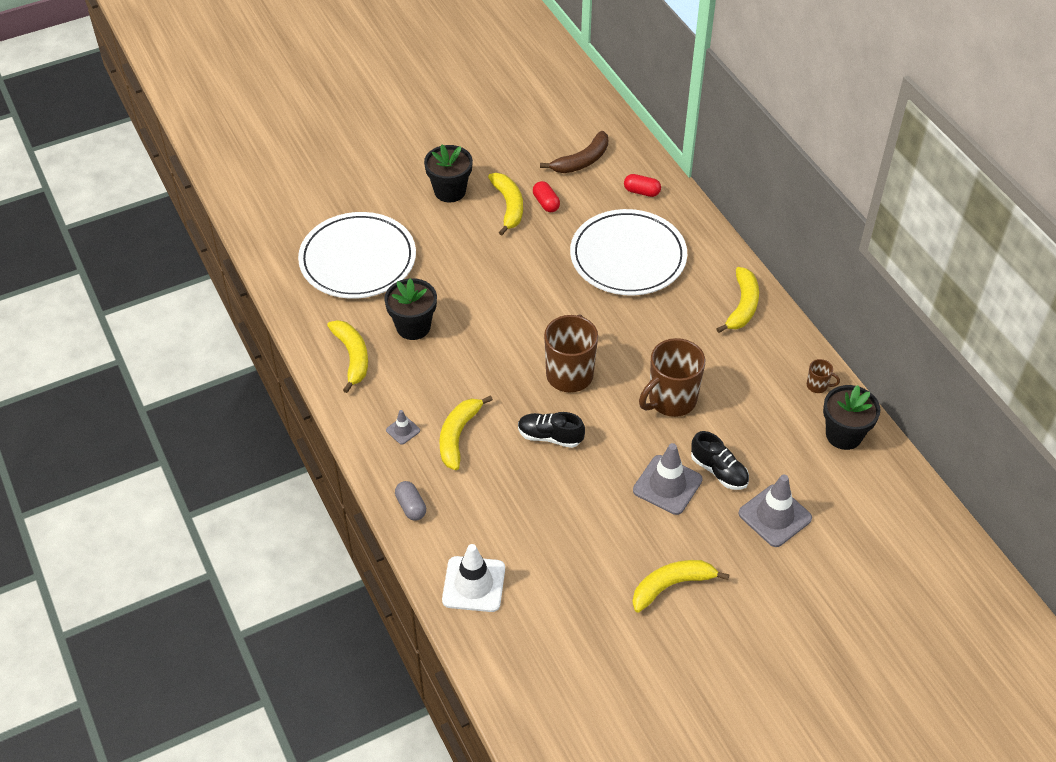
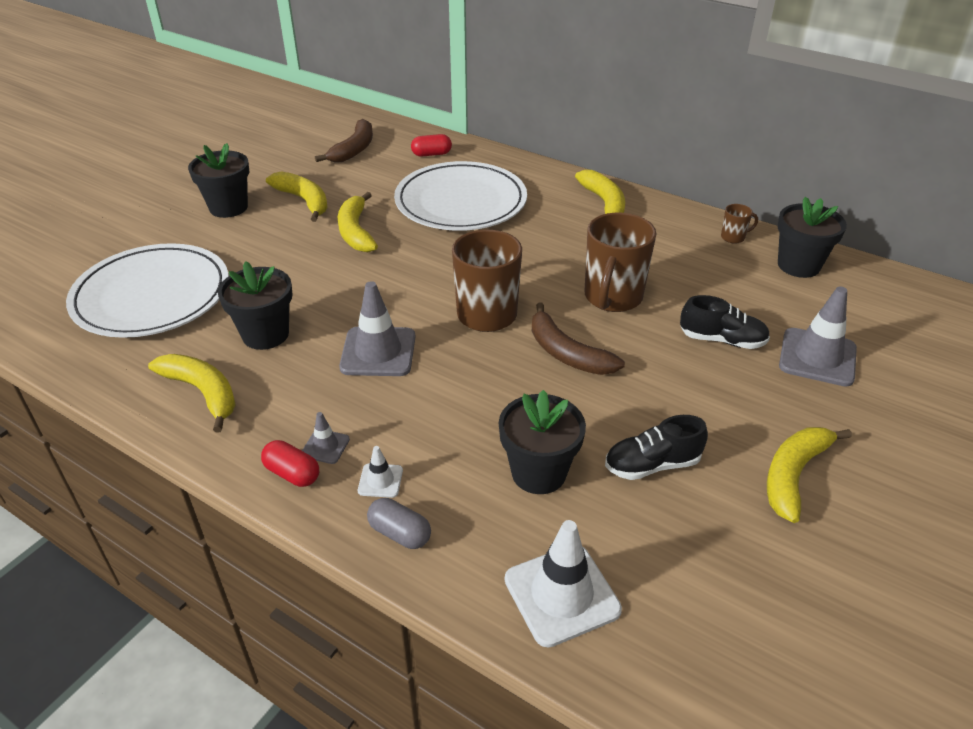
camera: 30 degrees left, 10 degrees down
yellow banana [439,395,493,470] -> yellow banana moved to [338,192,378,252]
black shoe [518,412,585,448] -> black shoe moved to [605,415,708,480]
red capsule [533,181,560,212] -> red capsule moved to [261,440,319,487]
grey traffic cone [633,443,702,515] -> grey traffic cone moved to [339,281,415,376]
none -> white traffic cone [358,446,403,498]
none -> black flower pot [499,390,586,494]
none -> brown banana [532,302,625,375]

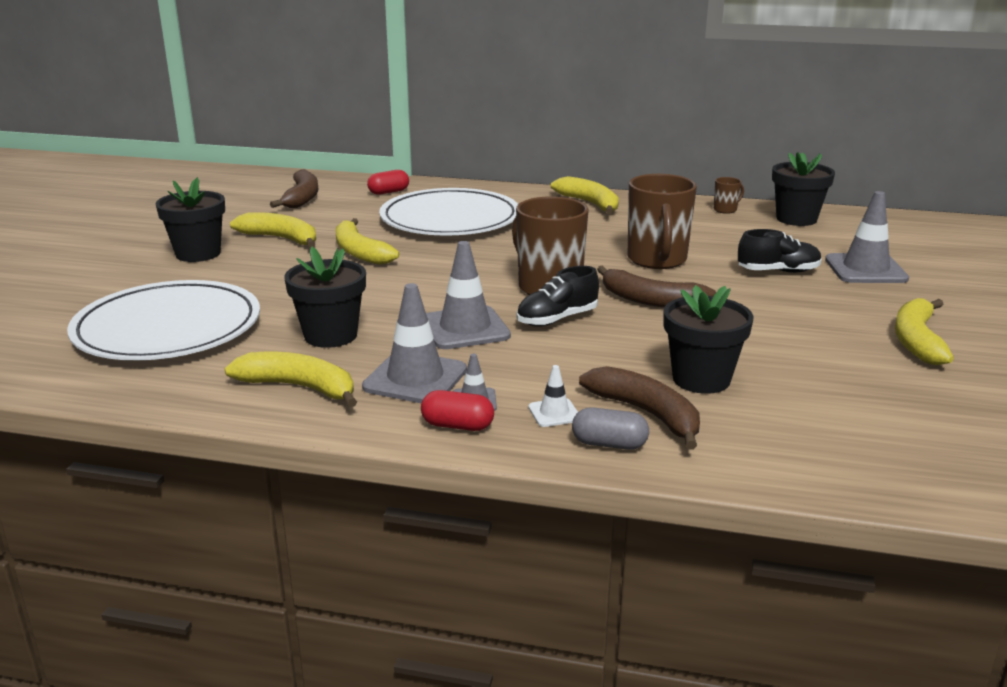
camera: 20 degrees left, 15 degrees down
white traffic cone [505,520,622,648] -> none
black shoe [605,415,708,480] -> black shoe moved to [516,266,599,326]
none -> grey traffic cone [362,283,467,403]
none -> brown banana [579,366,700,450]

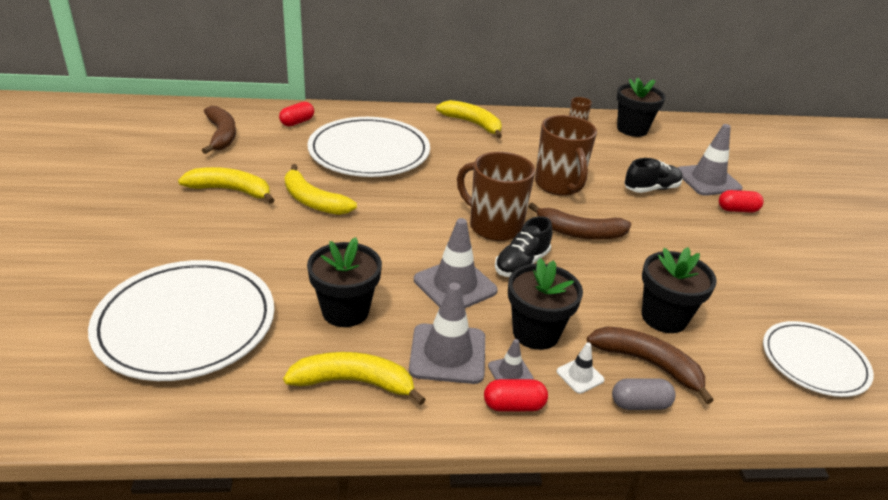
camera: 20 degrees left, 10 degrees up
black flower pot [155,177,225,262] -> black flower pot moved to [508,258,583,350]
yellow banana [895,298,954,365] -> none
none -> red capsule [719,190,763,213]
none -> white plate [763,321,874,397]

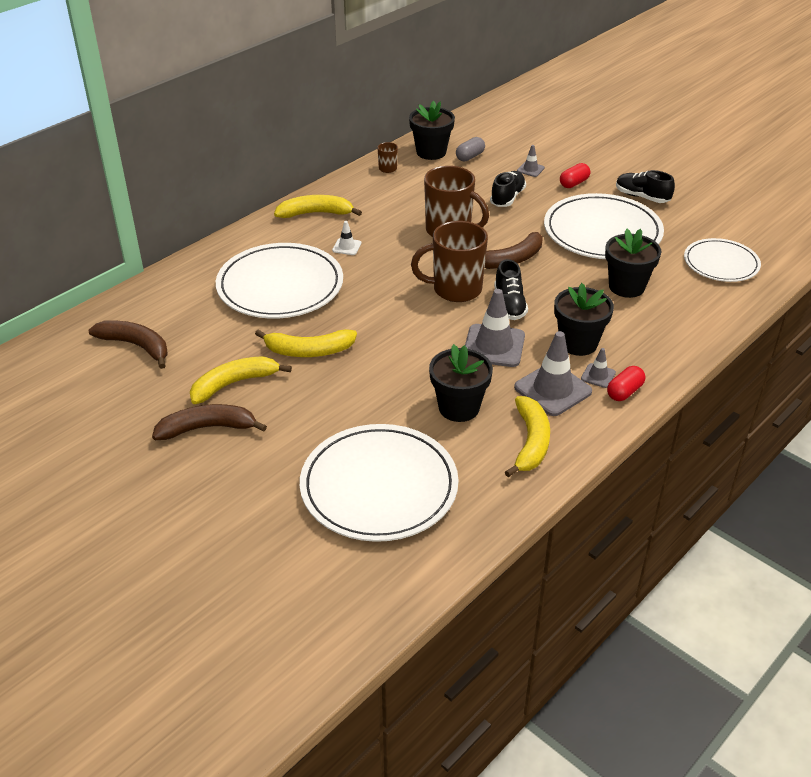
camera: 40 degrees left, 5 degrees up
red capsule [279,102,314,126] -> none
yellow banana [283,352,426,405] -> yellow banana turned 135 degrees clockwise [505,396,550,477]
white traffic cone [556,342,605,394] -> white traffic cone moved to [332,221,361,255]
brown banana [587,326,714,404] -> brown banana moved to [152,404,267,440]
grey capsule [612,378,676,410] -> grey capsule moved to [456,137,485,162]
grey traffic cone [677,124,742,196] -> grey traffic cone [517,145,545,177], size x0.49
none -> white plate [544,193,664,259]
none -> black shoe [616,170,675,203]

